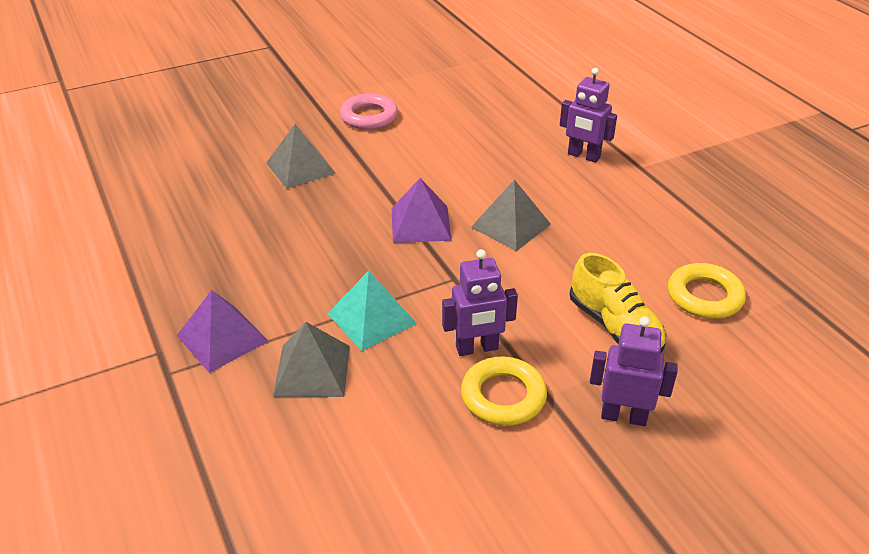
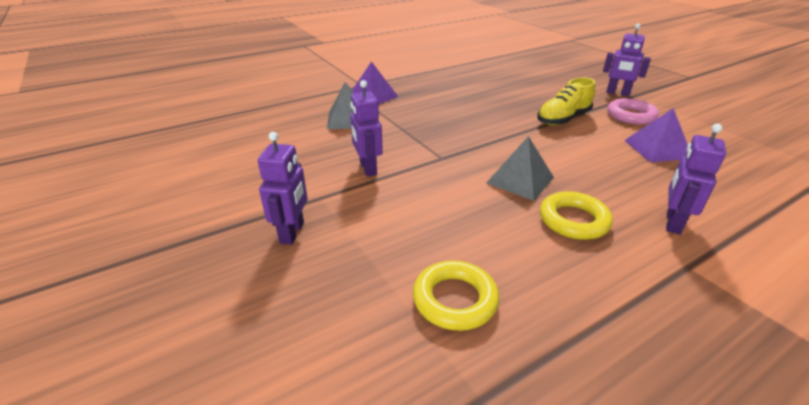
camera: 85 degrees right, 5 degrees down
grey pyramid [266,124,335,189] -> none
turquoise pyramid [327,271,417,351] -> none
purple pyramid [391,178,452,243] -> purple pyramid moved to [624,108,688,162]
yellow ring [461,356,547,426] -> yellow ring moved to [540,191,613,240]
yellow shoe [570,253,666,353] -> yellow shoe moved to [537,77,595,125]
none -> purple robot [603,24,651,96]

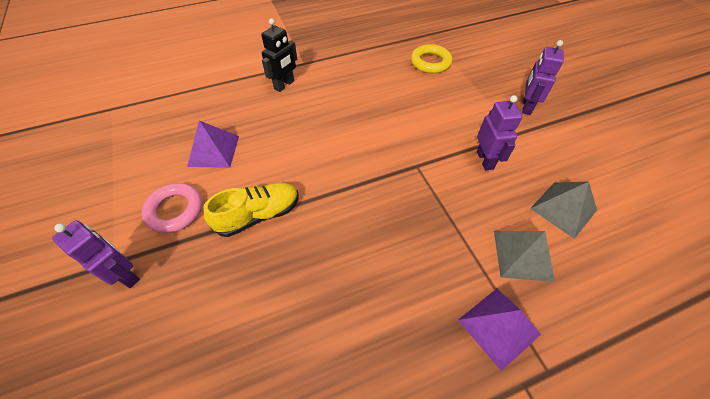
camera: 170 degrees left, 20 degrees up
grey pyramid [486,136,554,201] -> grey pyramid moved to [530,182,597,239]
yellow ring [540,191,613,240] -> none
purple robot [666,124,726,234] -> black robot [261,19,297,92]

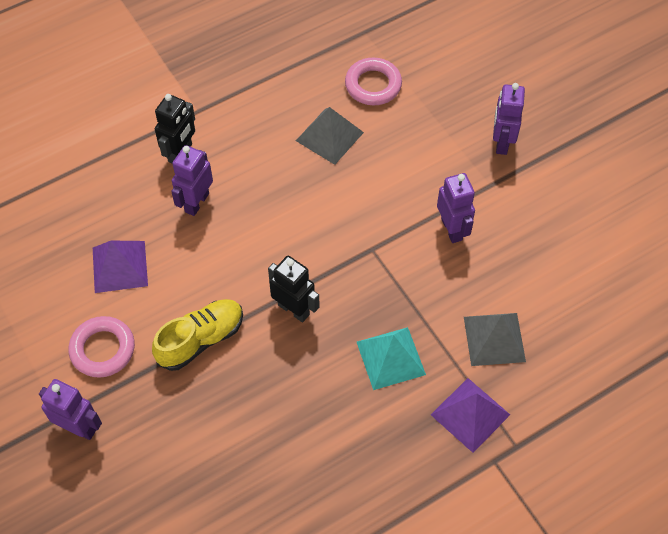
camera: 10 degrees left, 5 degrees up
yellow ring [411,44,452,74] -> pink ring [345,58,402,105]
grey pyramid [530,182,597,239] -> grey pyramid moved to [296,107,364,165]
none -> purple robot [171,145,213,216]
none -> black robot [268,256,320,323]
none -> turquoise pyramid [357,327,426,390]

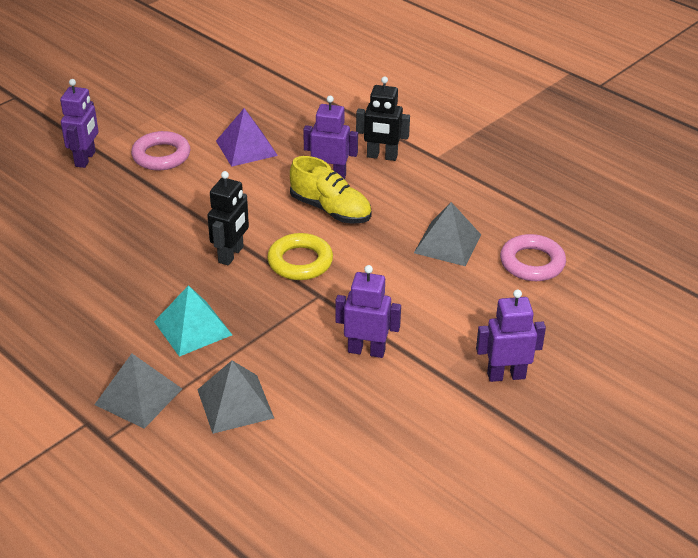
camera: 75 degrees right, 20 degrees down
yellow shoe [152,299,243,371] -> yellow shoe moved to [290,156,372,224]
purple pyramid [431,378,510,453] -> grey pyramid [94,354,182,429]
purple robot [437,173,475,243] -> purple robot turned 135 degrees counterclockwise [335,265,401,358]
none -> yellow ring [267,233,333,280]

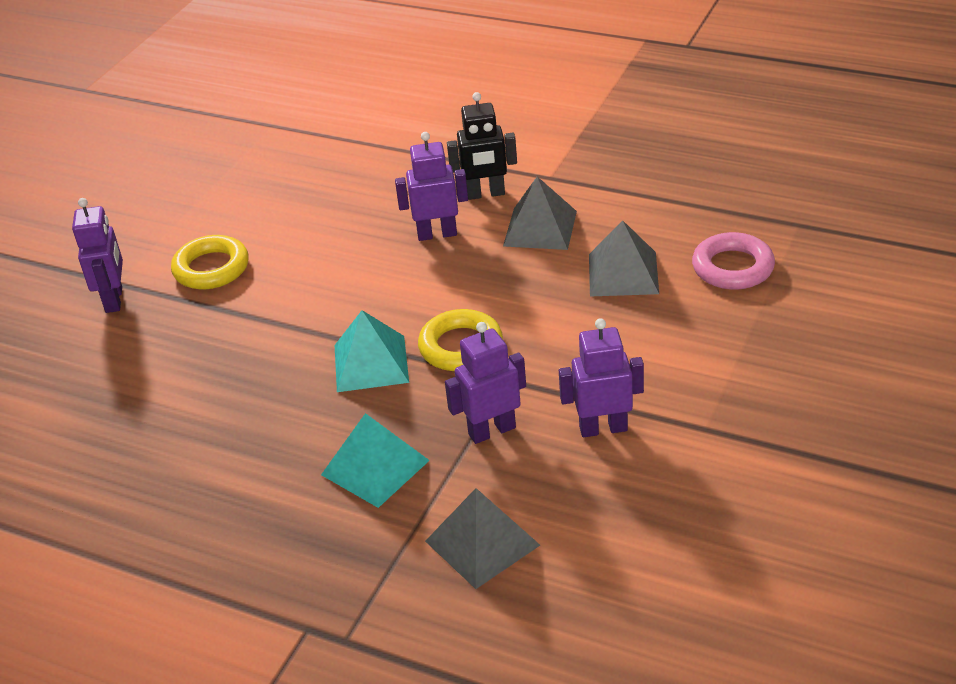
camera: 15 degrees left, 0 degrees up
grey pyramid [94,354,182,429] -> grey pyramid moved to [503,176,577,250]
pink ring [131,131,191,170] -> yellow ring [171,235,249,289]
black robot [207,171,249,265] -> turquoise pyramid [335,310,409,392]
purple pyramid [216,108,278,167] -> none
yellow shoe [290,156,372,224] -> none
purple robot [476,289,546,382] -> purple robot moved to [445,322,526,444]

